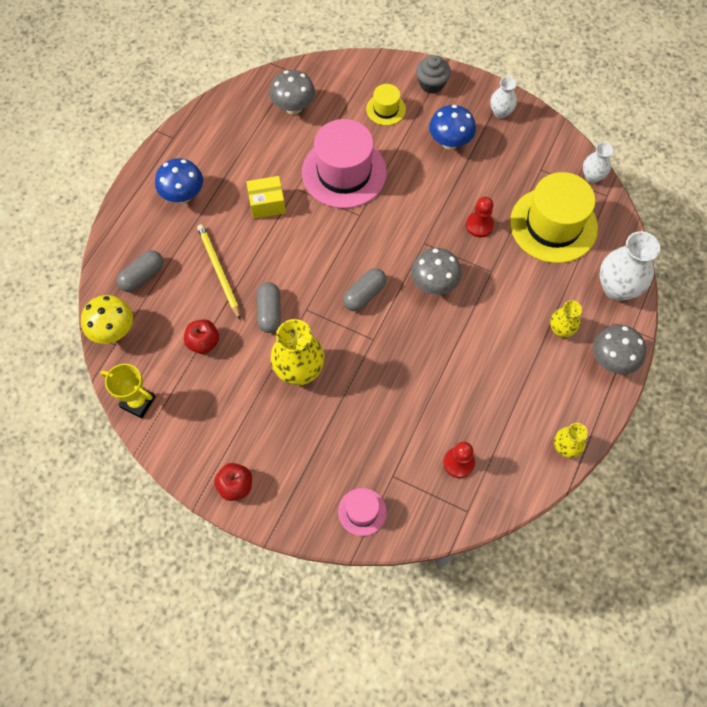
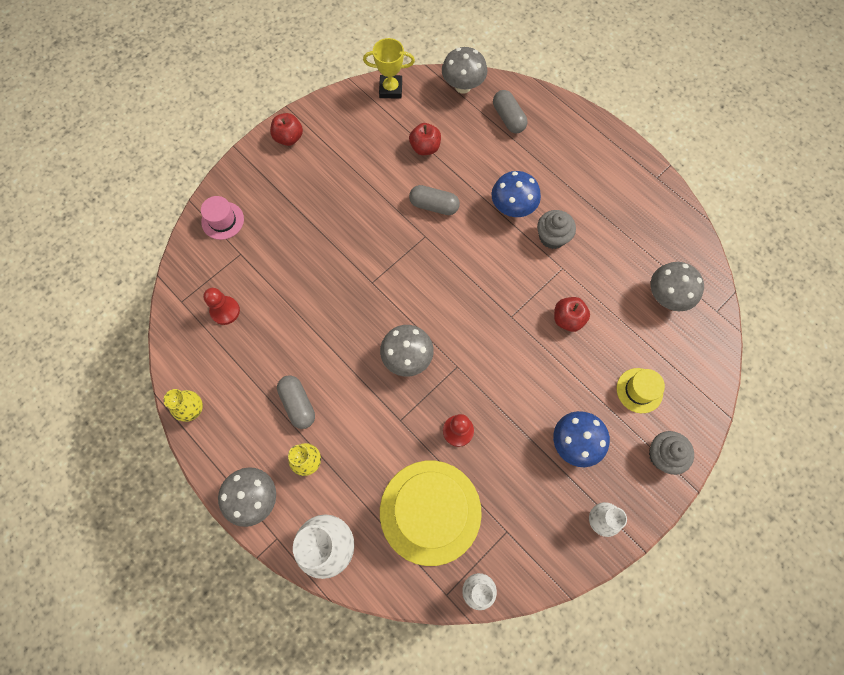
camera: 110 degrees right, 5 degrees up
yellow mushroom [81,295,133,344] -> grey mushroom [442,47,487,94]
yellow trophy [100,364,155,418] -> yellow trophy turned 45 degrees clockwise [363,38,415,99]
blue mushroom [155,158,203,203] -> blue mushroom moved to [491,171,541,217]
yellow pencil [197,224,241,320] -> none
yellow box [246,176,286,219] -> grey cupcake [537,210,576,249]
yellow vase [270,319,325,385] -> none
pink hat [302,119,387,208] -> red apple [554,297,590,332]
grey capsule [343,268,387,311] -> grey capsule moved to [277,375,315,429]

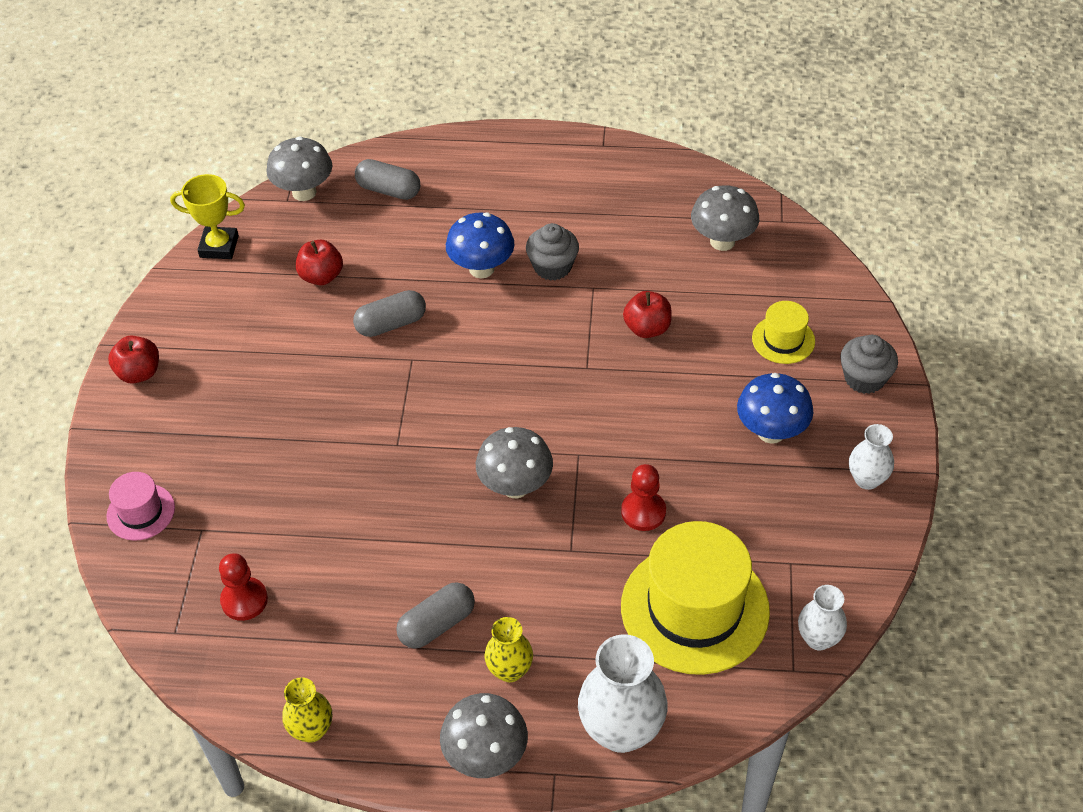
camera: 40 degrees left, 20 degrees down
grey capsule [277,375,315,429] -> grey capsule turned 60 degrees counterclockwise [396,582,475,649]
yellow trophy [363,38,415,99] -> yellow trophy turned 45 degrees clockwise [170,174,245,259]

